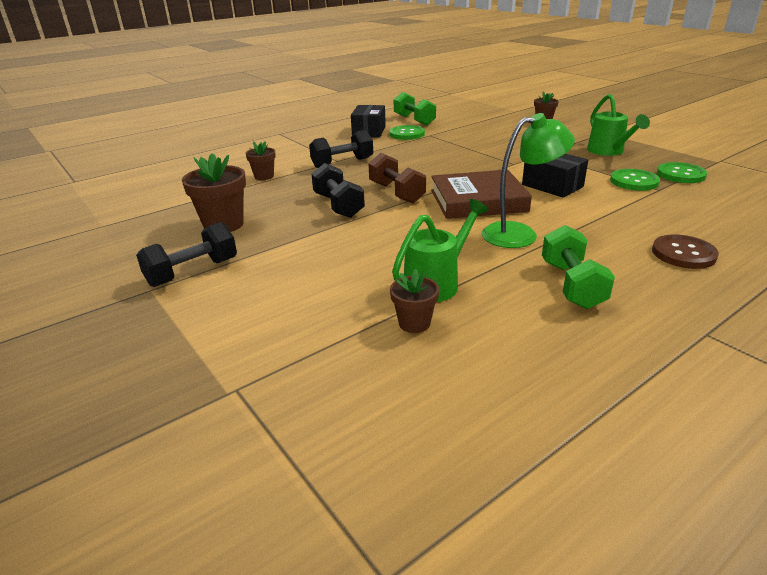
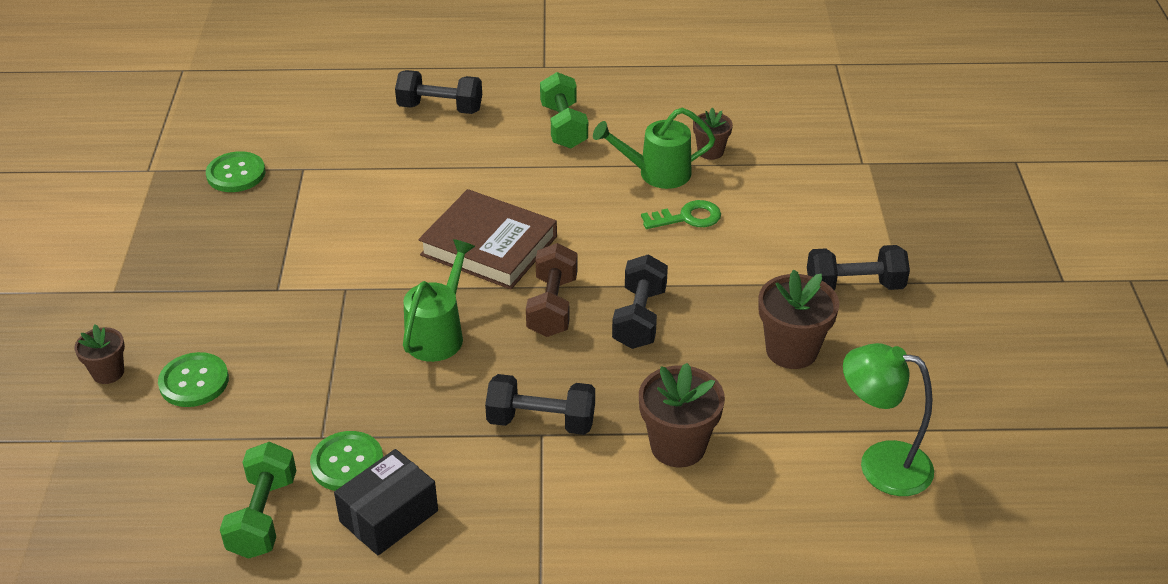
camera: 145 degrees left, 10 degrees up
brown flower pot [246,141,276,180] -> brown flower pot [639,363,725,467], size x1.70
green lamp [482,113,575,248] -> green lamp moved to [843,343,934,496]
black box [522,154,588,198] -> none
green dumbbell [542,225,615,309] -> green dumbbell turned 45 degrees counterclockwise [540,72,588,149]
green watering can [587,94,650,156] -> green watering can moved to [403,239,475,362]
green button [610,169,660,191] -> green button moved to [158,352,229,407]
brown button [652,234,719,269] -> black dumbbell [395,70,482,114]
none -> green key [641,200,721,229]

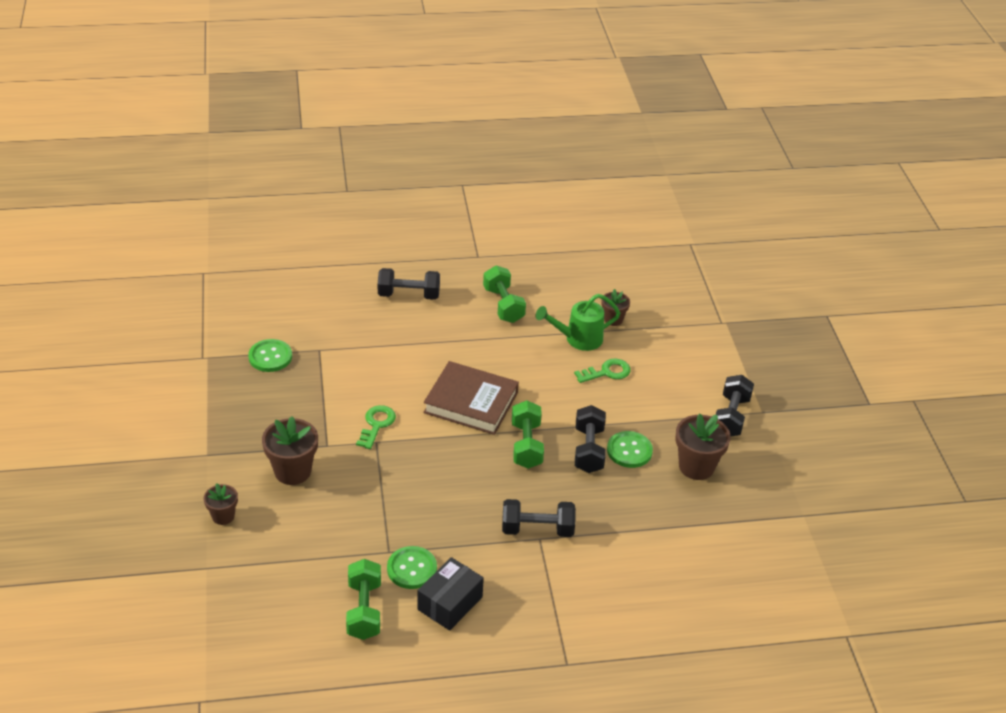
camera: 10 degrees left, 0 degrees up
green button [158,352,229,407] -> green button moved to [607,431,653,468]
green watering can [403,239,475,362] -> none
brown dumbbell [526,243,578,337] -> green dumbbell [512,401,544,469]
brown flower pot [639,363,725,467] -> brown flower pot moved to [262,417,318,485]
black dumbbell [807,245,910,290] -> black dumbbell turned 60 degrees counterclockwise [716,375,754,436]
green lamp [843,343,934,496] -> none
none -> green key [356,405,396,449]

